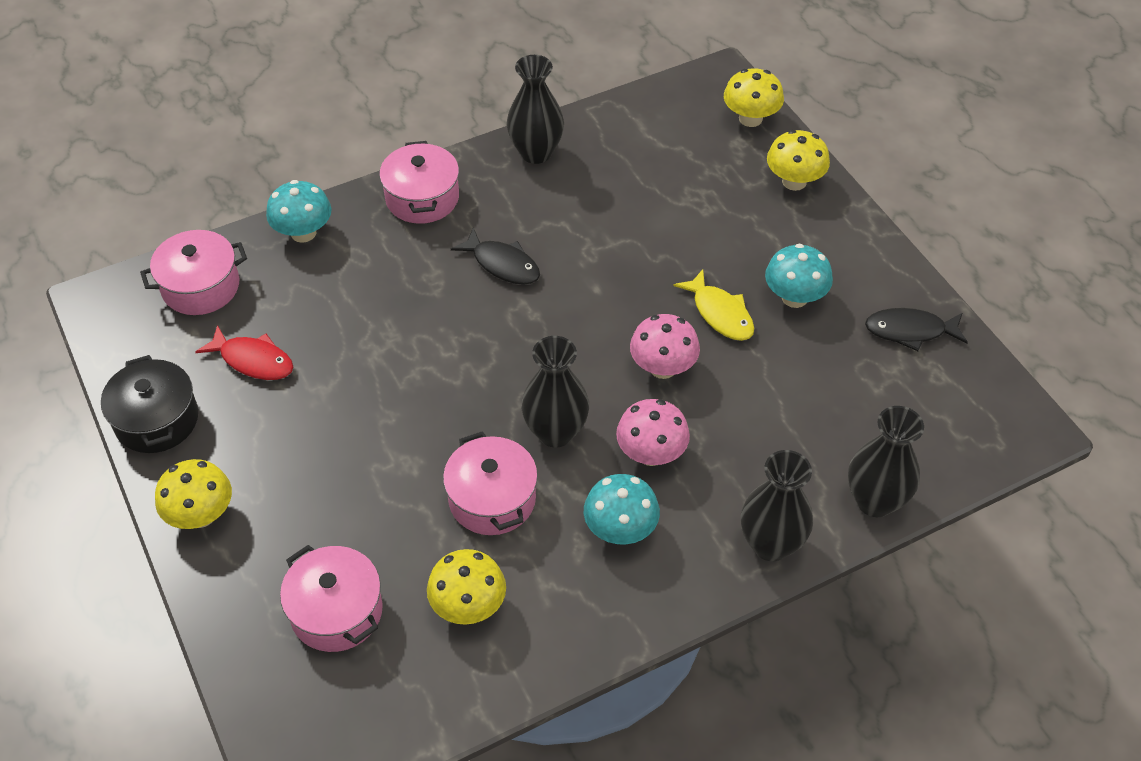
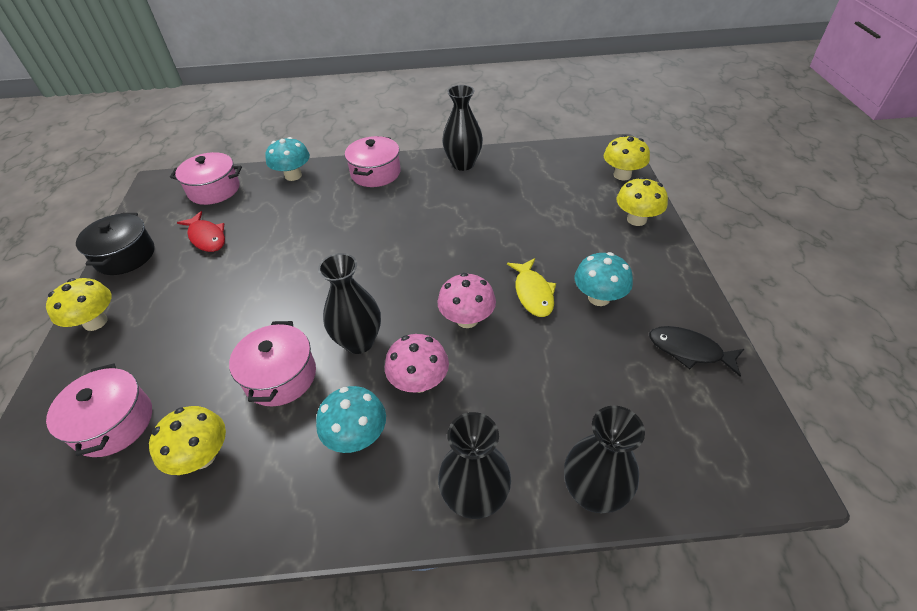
camera: 25 degrees right, 5 degrees down
black fish [451,228,540,285] -> none

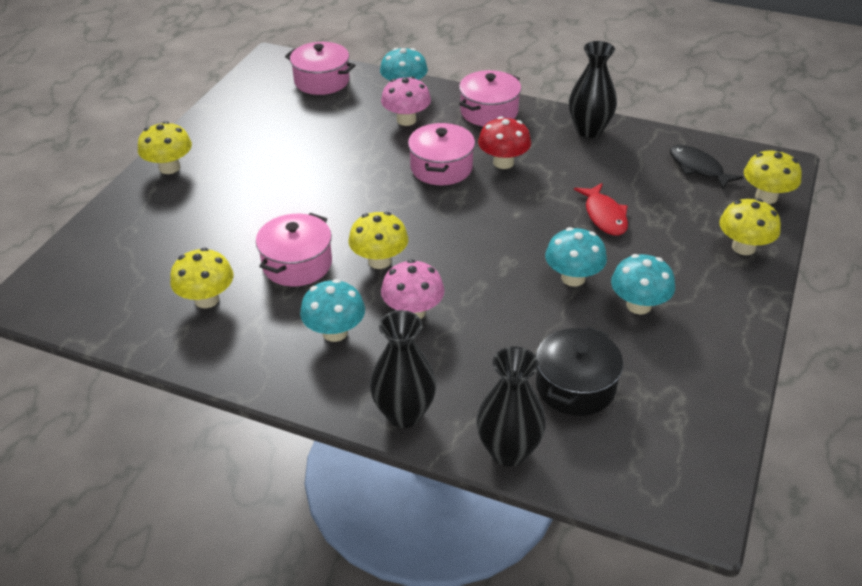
camera: 25 degrees right, 5 degrees down
pink pot [46,363,152,457] -> pink pot moved to [408,122,475,185]
black pot [76,213,155,275] -> black pot moved to [536,326,623,416]
red fish [177,211,225,252] -> red fish moved to [574,183,628,235]
black vase [318,253,381,354] -> yellow mushroom [349,212,408,269]
pink mushroom [438,273,496,328] -> pink mushroom moved to [381,76,431,126]
yellow fish [507,258,556,317] -> turquoise mushroom [545,227,607,287]
black fish [649,326,744,376] -> black fish moved to [670,145,743,190]
none -> red mushroom [478,116,531,169]

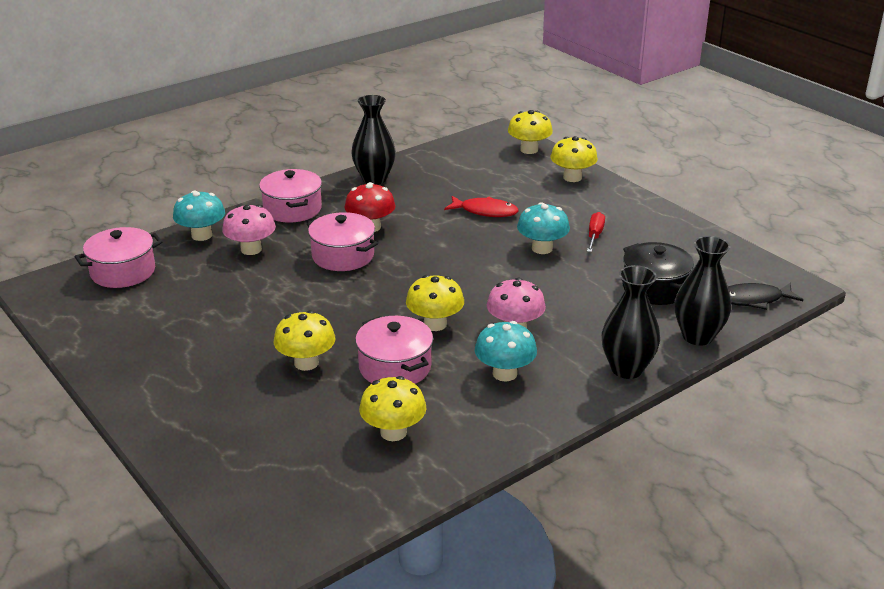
camera: 60 degrees left, 10 degrees down
yellow mushroom [138,121,192,174] -> yellow mushroom moved to [274,310,335,371]
turquoise mushroom [611,254,675,314] -> red screwdriver [587,212,605,252]
black fish [670,145,743,190] -> black fish moved to [728,282,803,310]

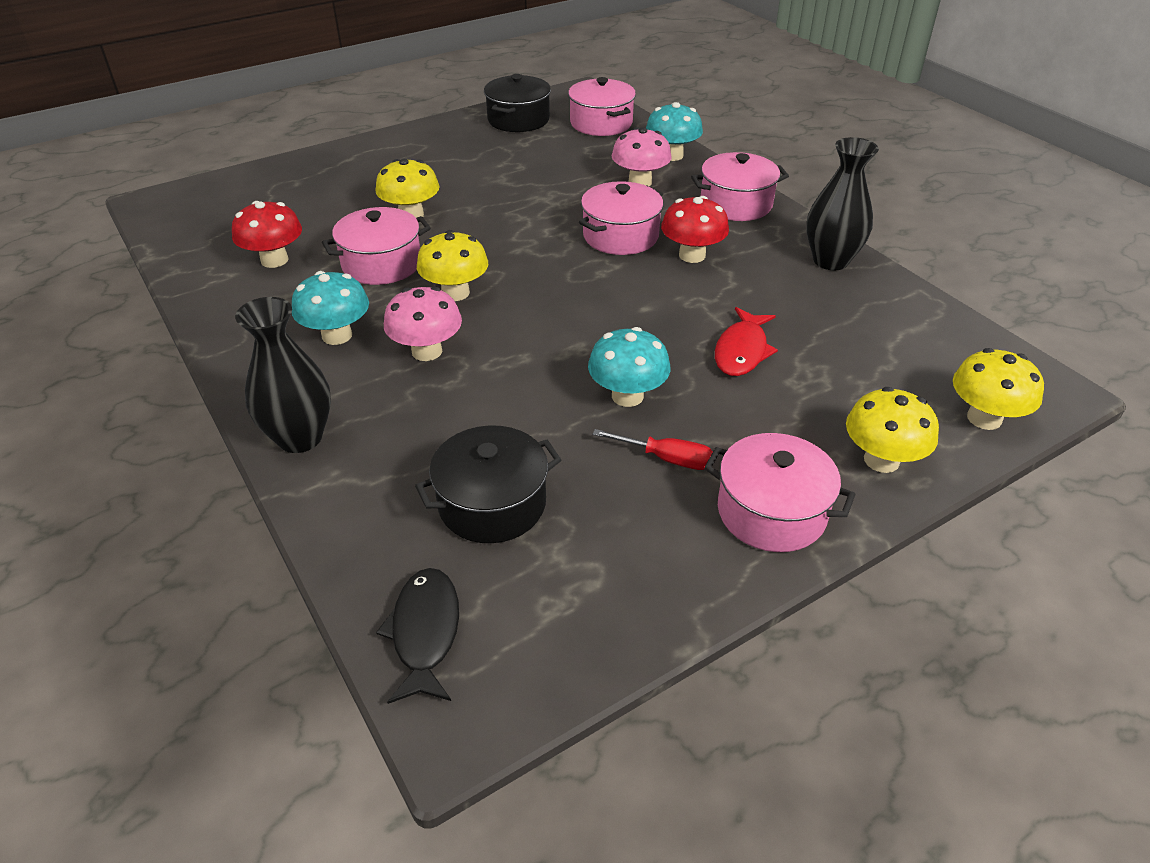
camera: 95 degrees right, 10 degrees up
yellow mushroom [359,376,427,441] -> red mushroom [232,201,302,268]
black vase [674,236,731,345] -> none
none -> black pot [484,74,551,132]
none -> pink pot [704,433,856,552]

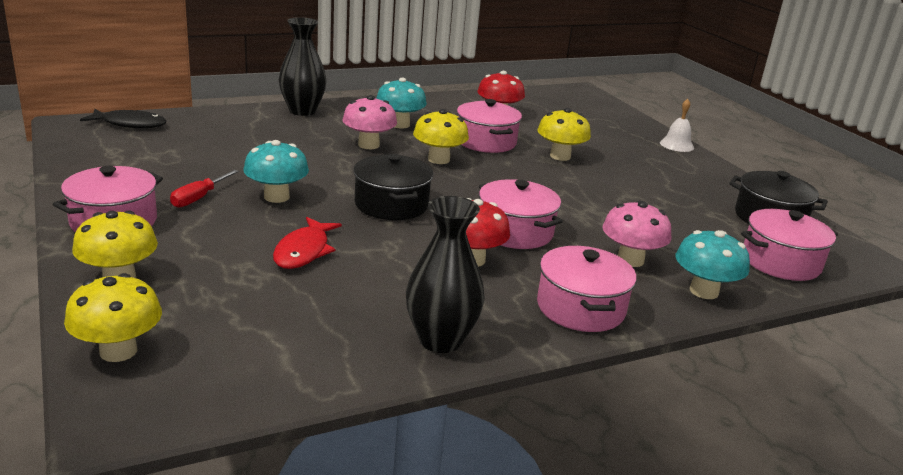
camera: 95 degrees right, 15 degrees down
black pot [415,426,561,543] -> black pot moved to [353,154,433,220]
red fish [715,307,778,376] -> red fish turned 105 degrees counterclockwise [273,217,342,269]
none -> white bell [660,99,694,152]

